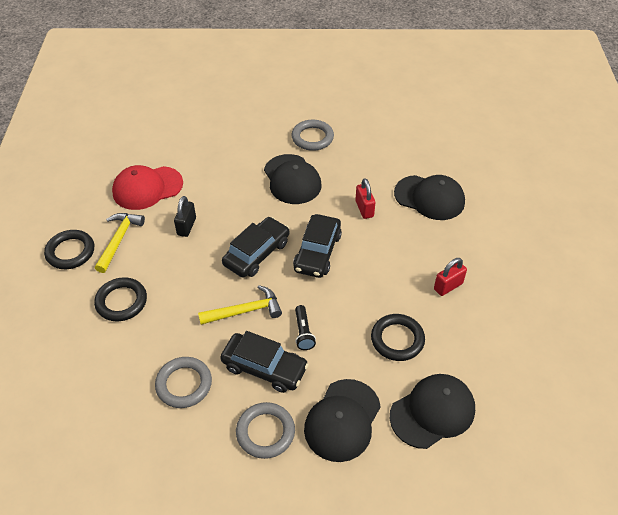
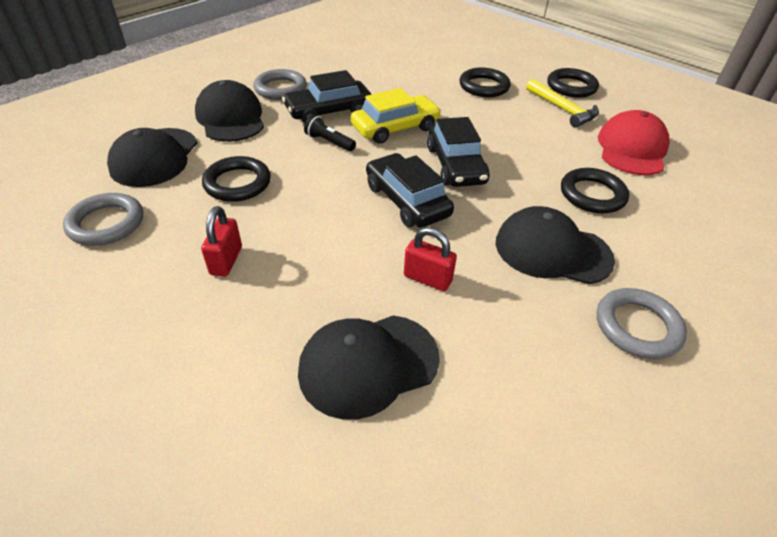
camera: 130 degrees right, 5 degrees down
grey ring [155,357,212,408] -> grey ring moved to [63,193,143,246]
black padlock [174,196,196,237] -> none
yellow hammer [198,285,282,325] -> yellow car [351,88,441,144]
none -> black ring [561,168,629,213]

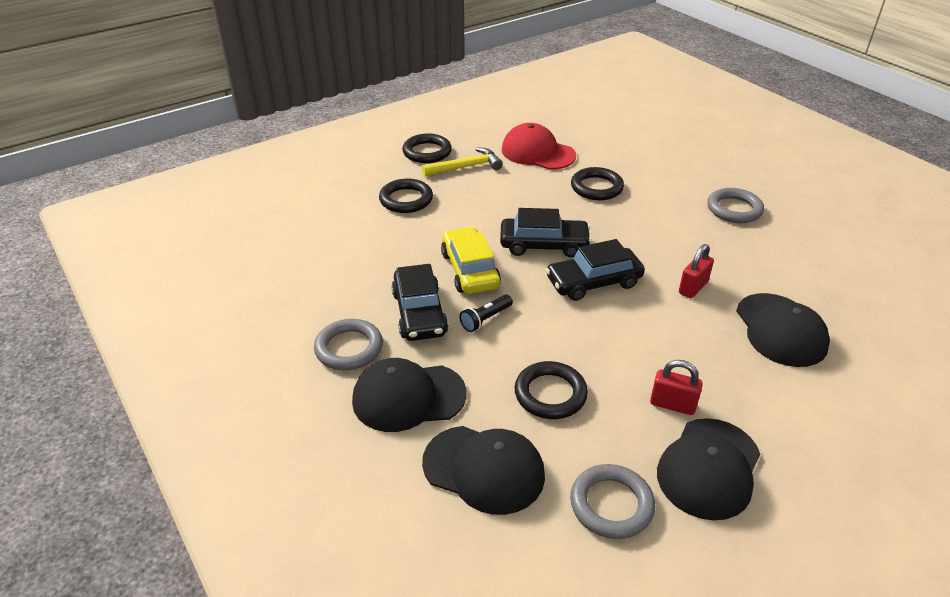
camera: 75 degrees left, 5 degrees down
black cap [496,206,615,284] -> black cap moved to [657,418,760,520]

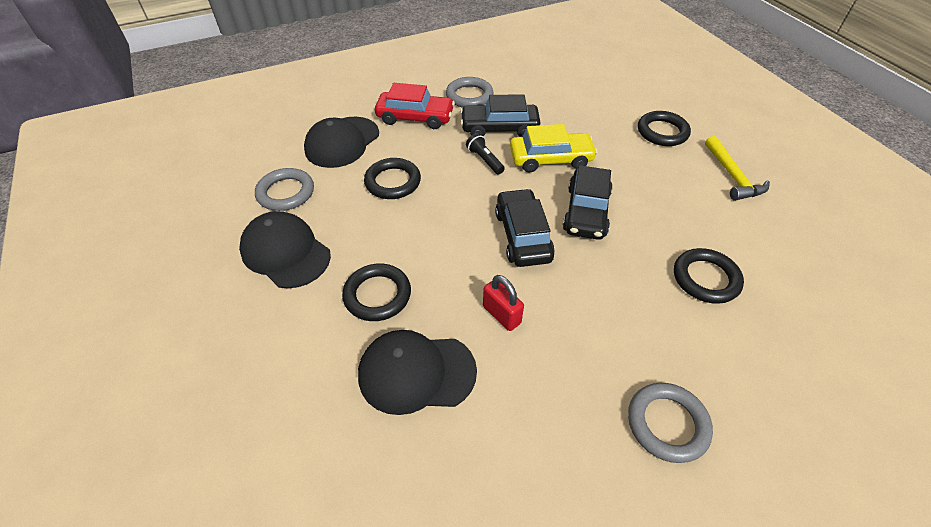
camera: 100 degrees right, 10 degrees up
black cap [352,358,467,432] -> red car [375,83,455,129]
black ring [402,134,452,163] -> black ring moved to [342,263,411,321]
red cap [502,123,576,170] -> none
red padlock [650,360,703,415] -> none

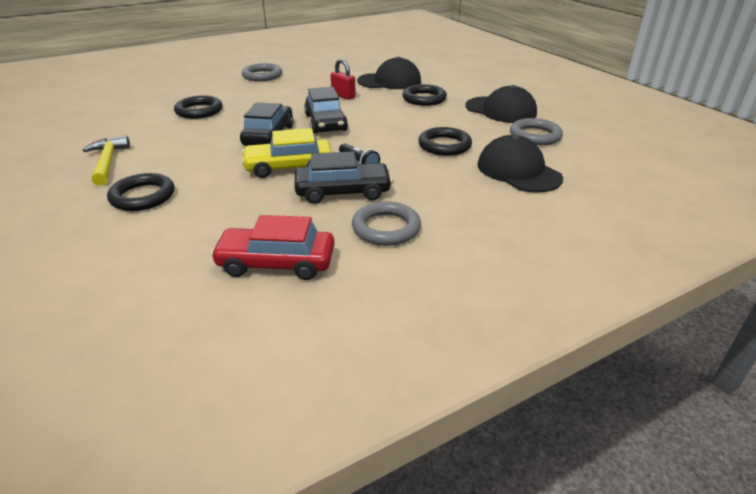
camera: 175 degrees right, 15 degrees down
black cap [304,117,379,168] -> black cap turned 60 degrees counterclockwise [478,135,563,193]
red car [375,83,455,129] -> red car moved to [210,215,334,280]

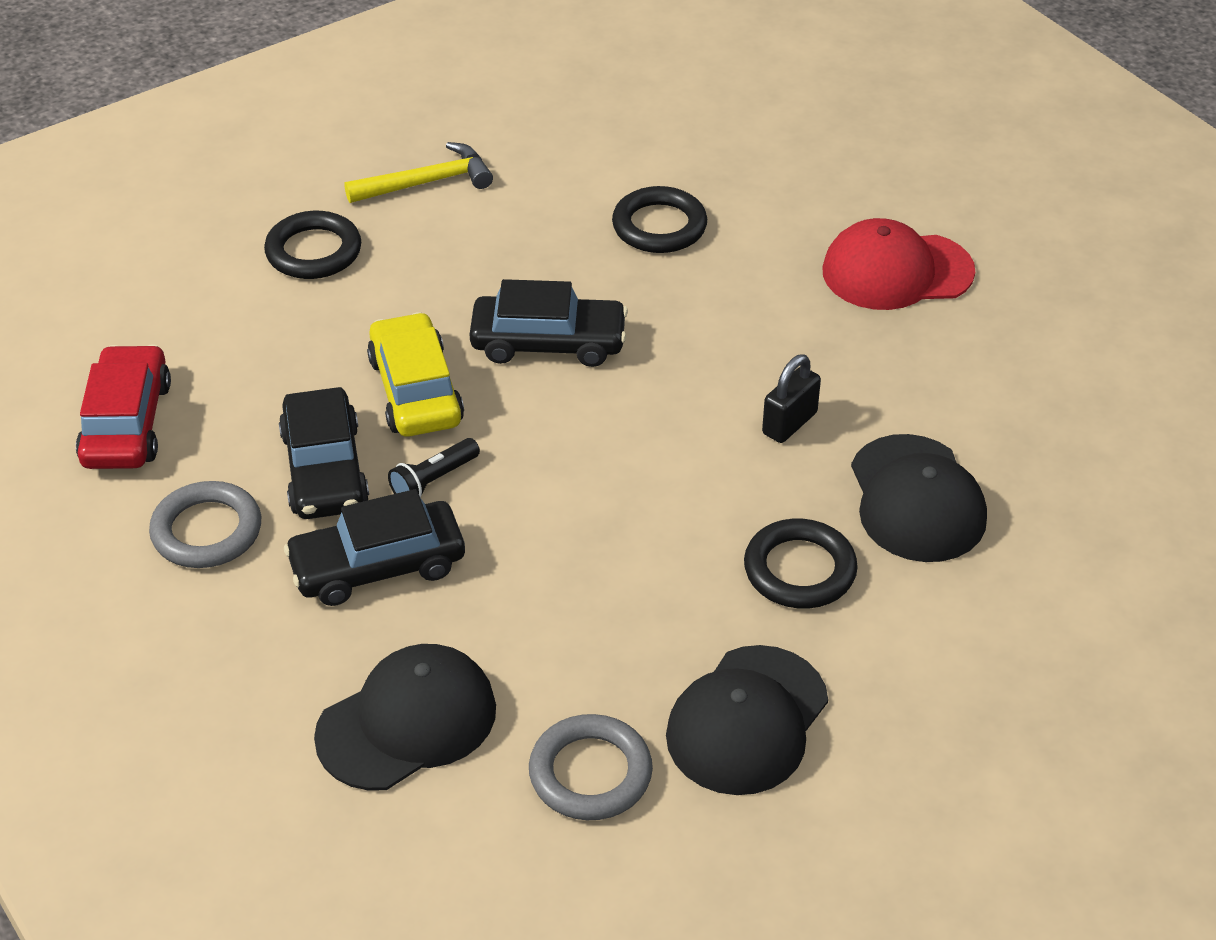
camera: 85 degrees right, 10 degrees up
grey ring [242,63,282,81] -> red cap [822,218,975,310]
black car [304,87,348,134] -> black car moved to [284,489,465,606]
red padlock [331,59,356,100] -> black padlock [762,354,821,443]
black ring [418,127,472,156] -> none

